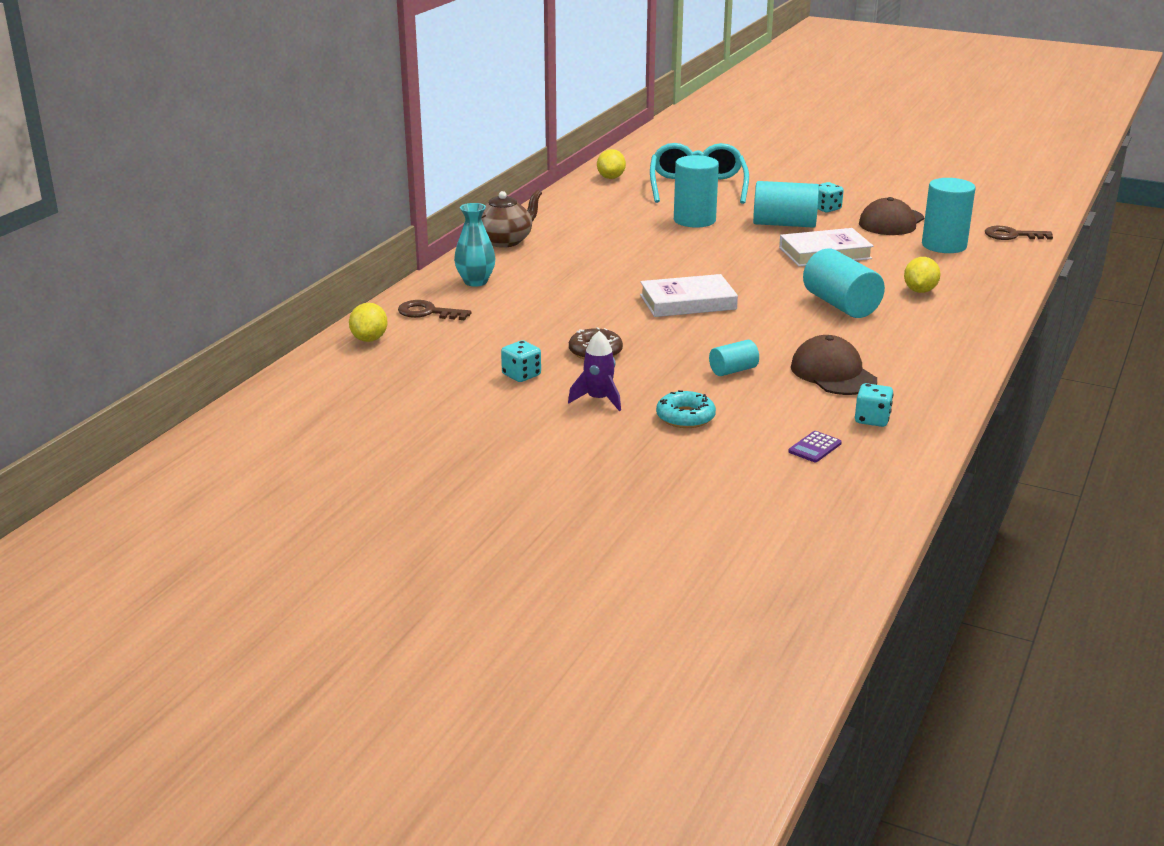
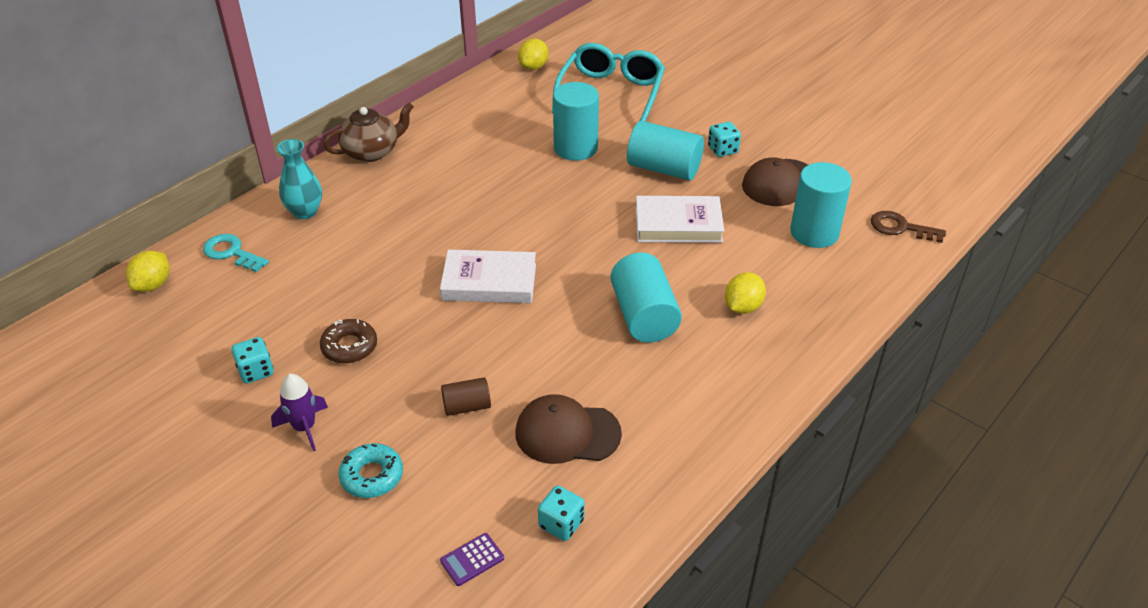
camera: 15 degrees right, 15 degrees up
brown key [398,300,471,320] -> turquoise key [203,234,269,272]
turquoise cylinder [709,340,759,376] -> brown cylinder [441,377,491,416]
brown cap [791,335,877,395] -> brown cap turned 75 degrees counterclockwise [515,394,622,464]

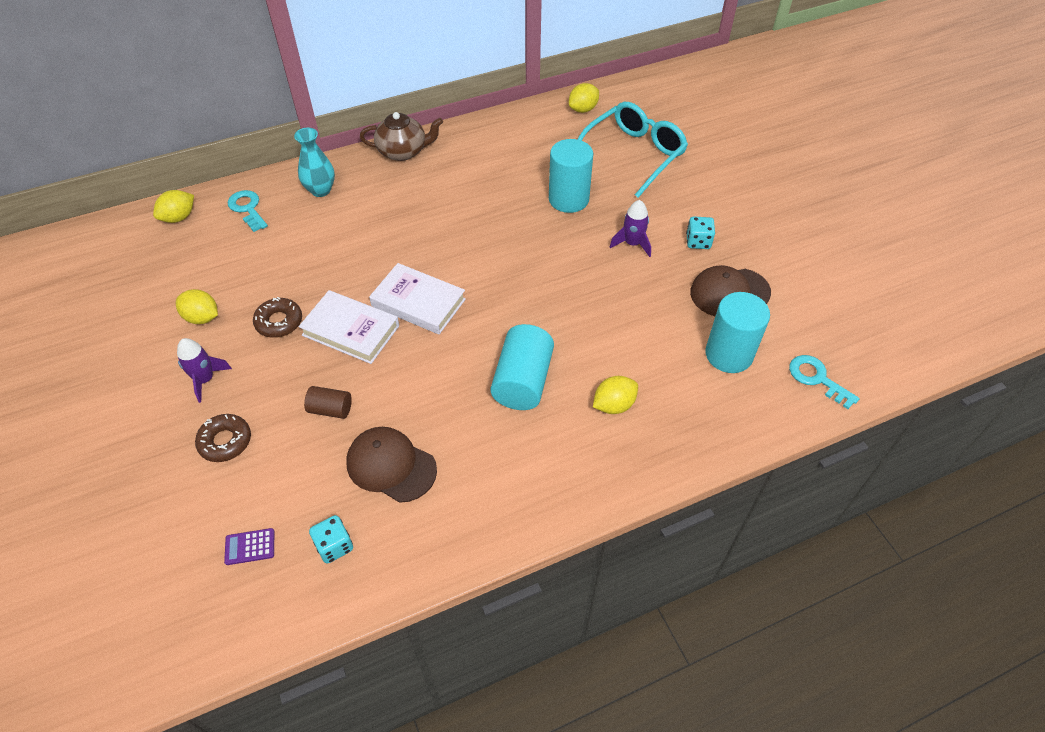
camera: 25 degrees right, 10 degrees up
turquoise dice [231,337,274,384] -> yellow lemon [176,289,218,324]
turquoise donut [338,443,403,498] -> brown donut [195,414,251,462]
turquoise cylinder [627,121,704,181] -> purple rocket [610,200,651,257]
white book [635,196,724,243] -> white book moved to [299,290,399,364]
brown key [871,211,946,243] -> turquoise key [789,355,860,409]

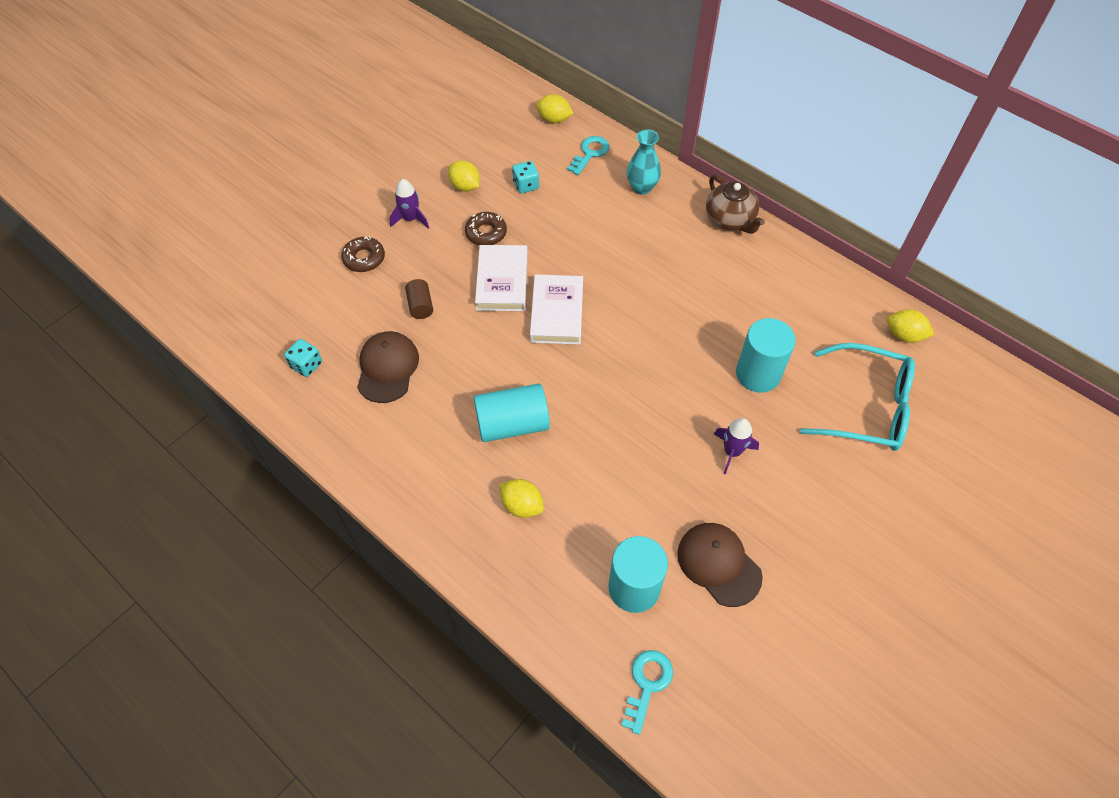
camera: 65 degrees right, 5 degrees up
yellow lemon [176,289,218,324] -> yellow lemon turned 45 degrees counterclockwise [448,160,480,192]
purple calculator [224,528,274,565] -> none
turquoise dice [686,216,715,249] -> turquoise dice moved to [512,161,539,193]

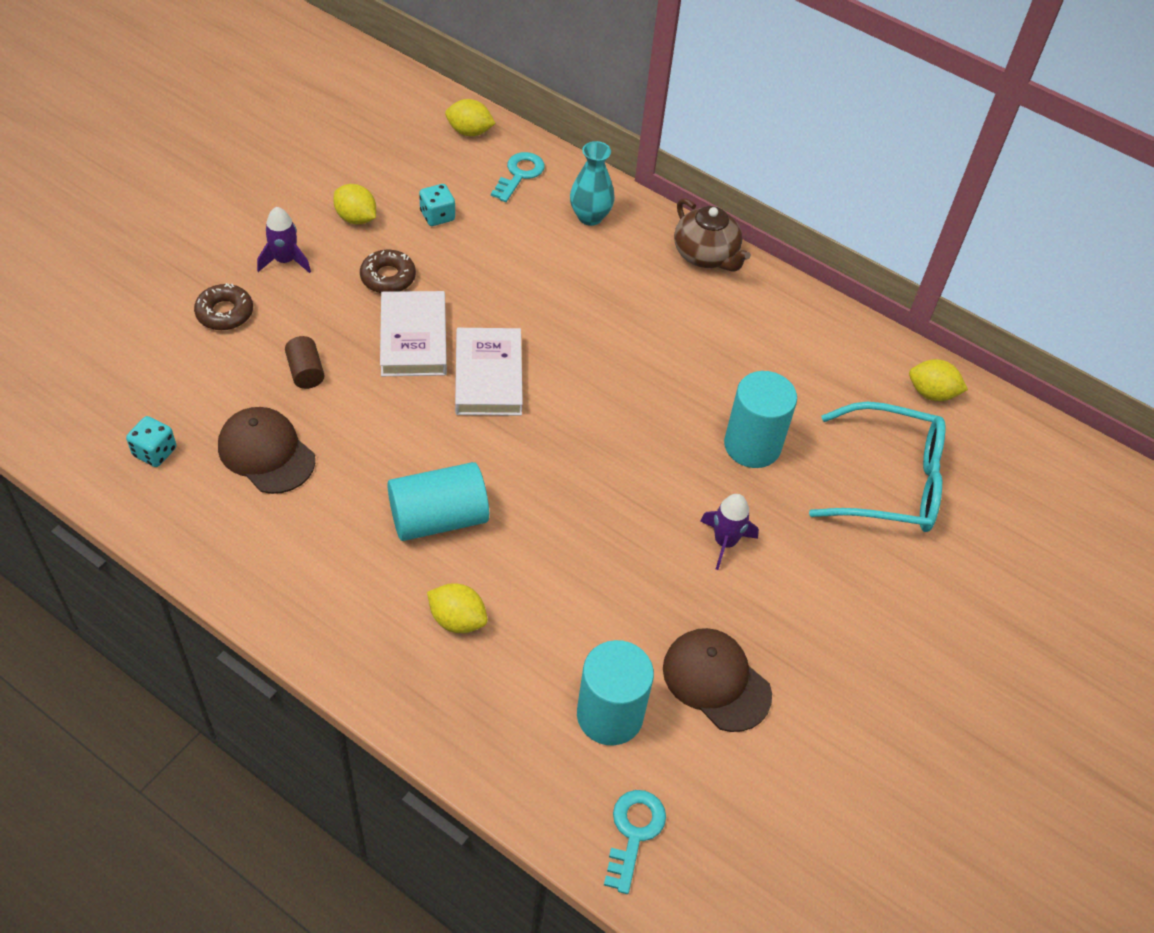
camera: 10 degrees left, 5 degrees down
brown cap [357,331,419,403] -> brown cap turned 45 degrees counterclockwise [218,407,315,494]

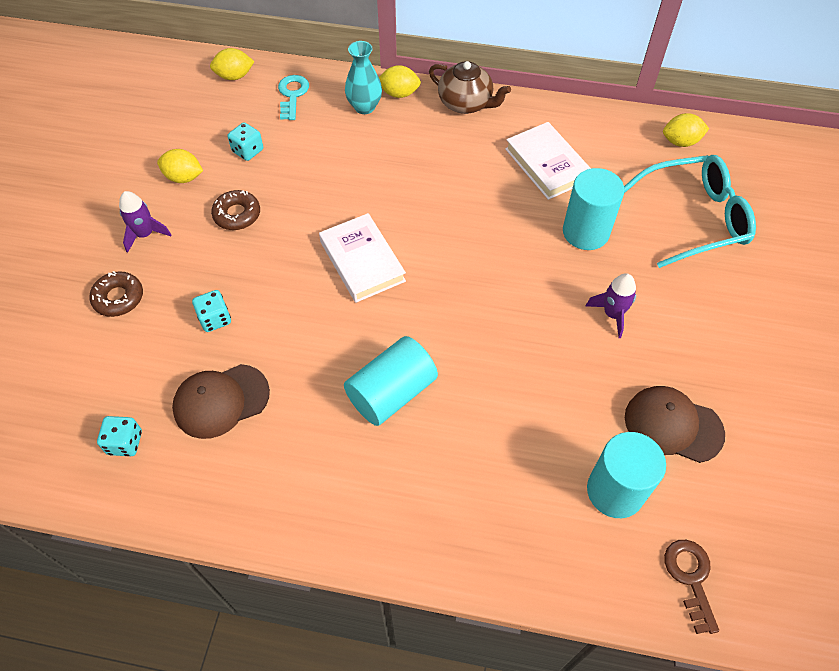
camera: 20 degrees left, 5 degrees up
brown cap [218,407,315,494] -> brown cap turned 45 degrees counterclockwise [172,364,270,439]
brown cylinder [285,336,324,389] -> turquoise dice [192,290,231,332]
white book [380,291,447,376] -> white book moved to [505,122,591,200]
yellow lemon [427,583,488,633] -> yellow lemon moved to [379,65,421,98]
turquoise key [604,790,666,894] -> brown key [664,540,719,634]

